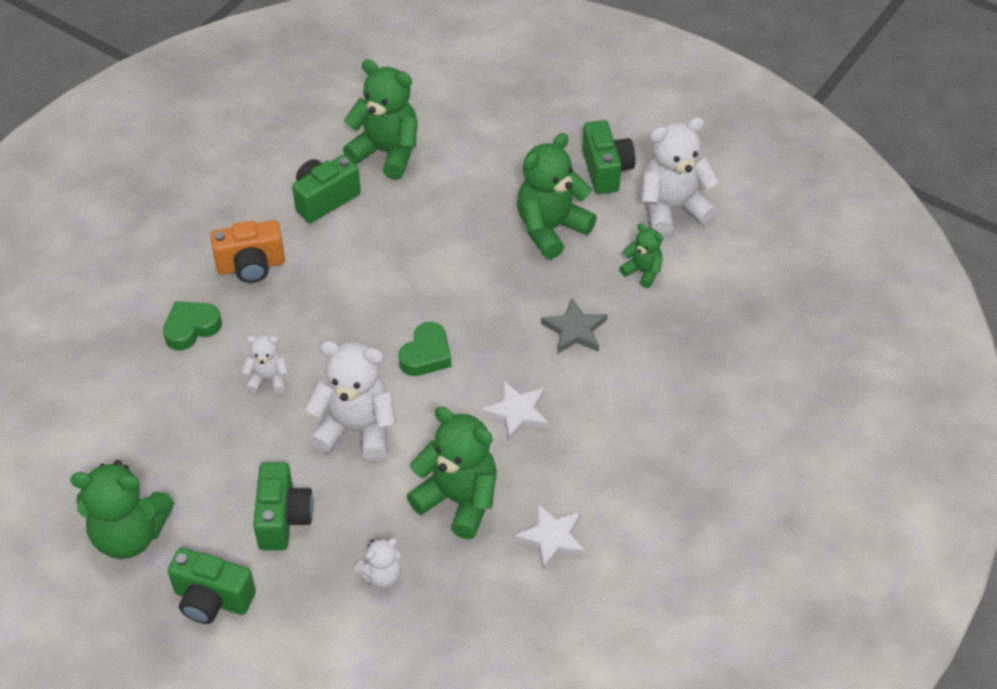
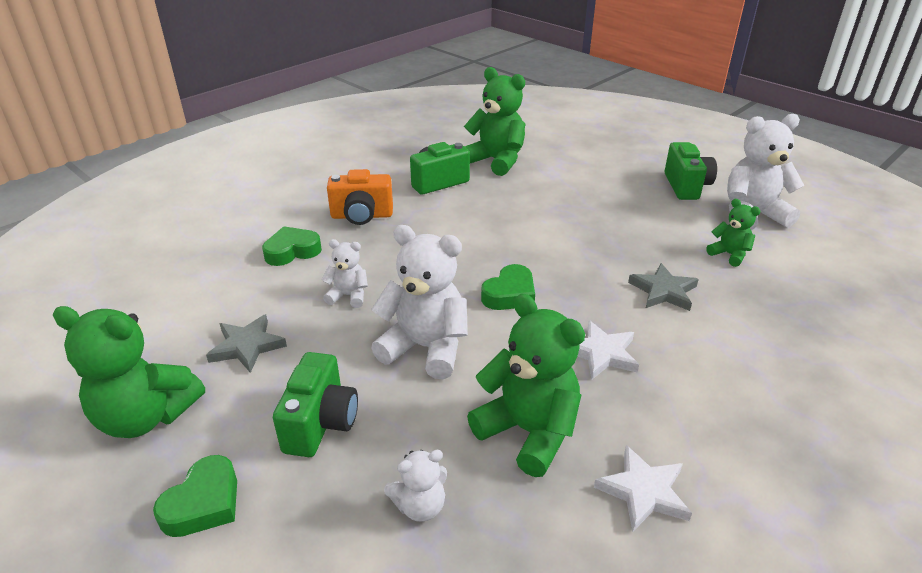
camera: 10 degrees right, 15 degrees down
green camera [168,548,256,624] -> green heart [153,455,237,537]
green teddy bear [517,133,597,259] -> none
none -> grey star [206,314,287,373]

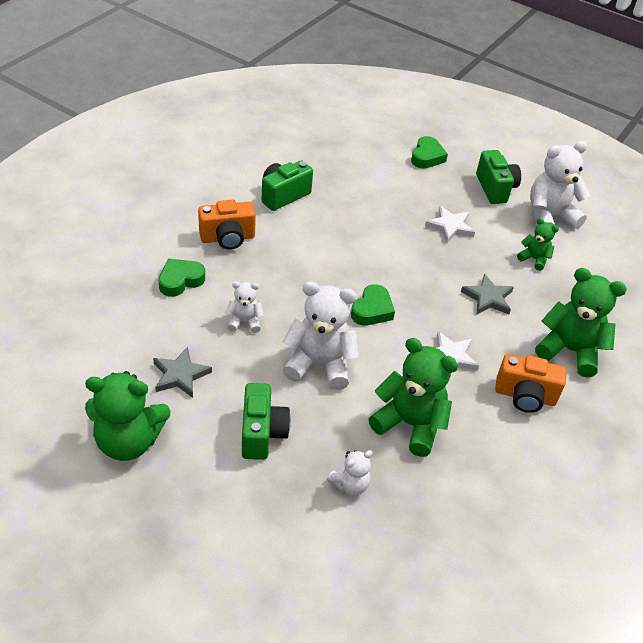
camera: 15 degrees left, 10 degrees up
green heart [153,455,237,537] -> green heart moved to [411,136,448,169]
green teddy bear [464,67,525,176] -> green teddy bear moved to [535,268,627,378]
white star [594,445,692,532] -> white star moved to [425,206,475,243]
none -> orange camera [495,354,567,413]

